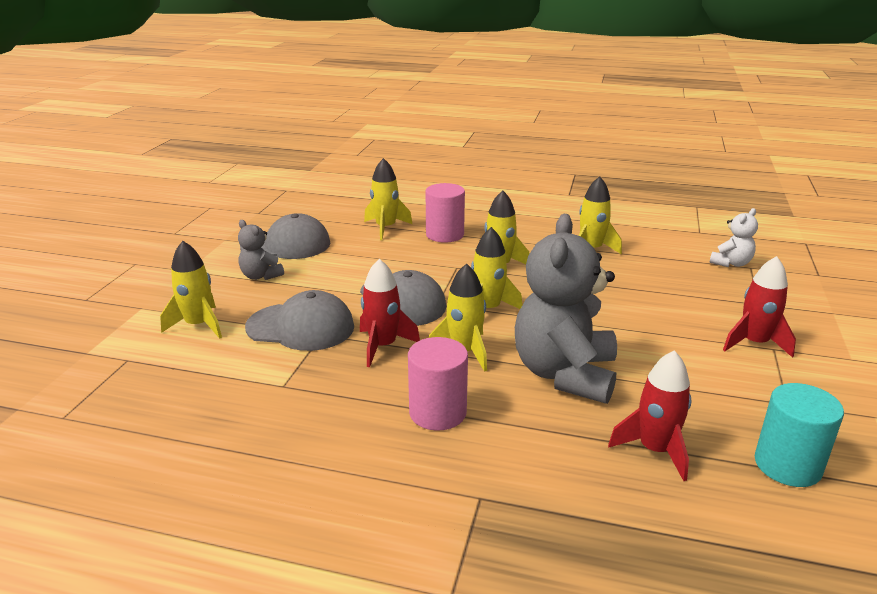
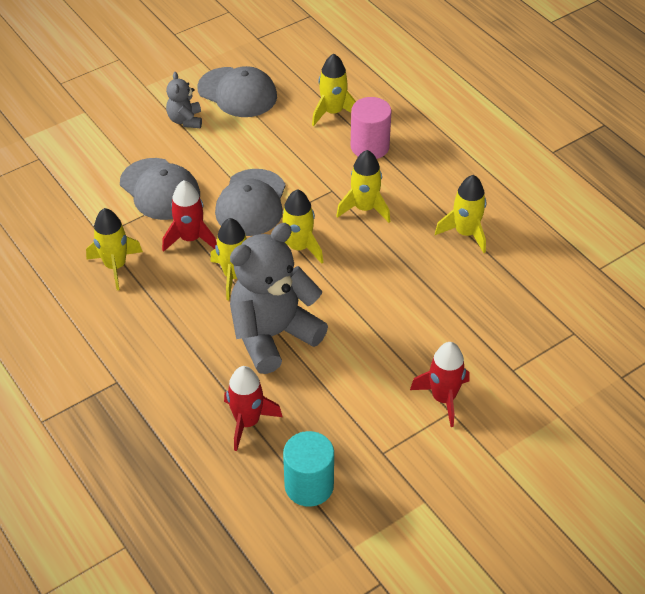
camera: 40 degrees right, 20 degrees up
yellow rocket [160,241,222,339] -> yellow rocket moved to [86,208,143,290]
pink cylinder [408,337,468,431] -> none
white teddy bear [710,208,758,267] -> none

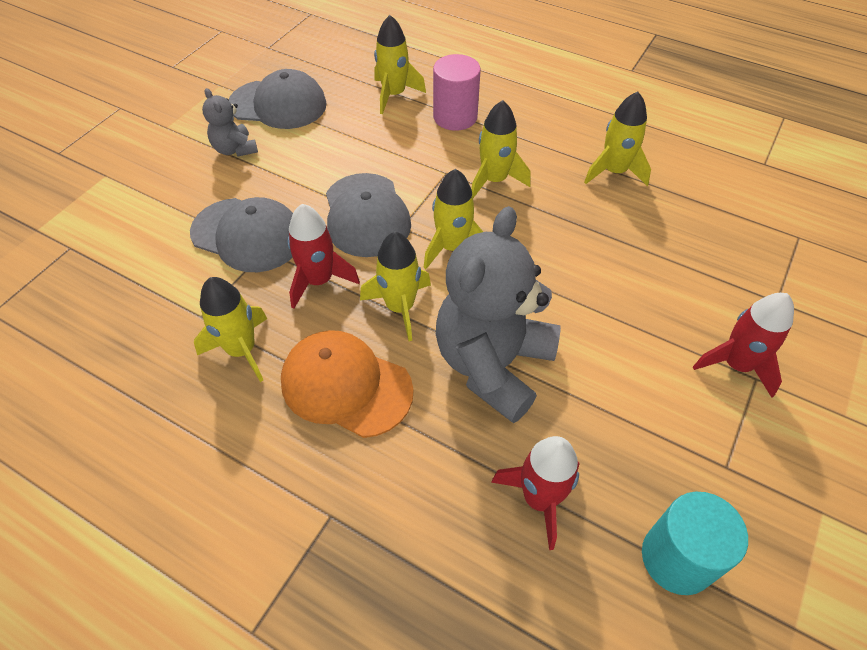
camera: 25 degrees left, 5 degrees up
none -> orange cap [281,330,414,438]

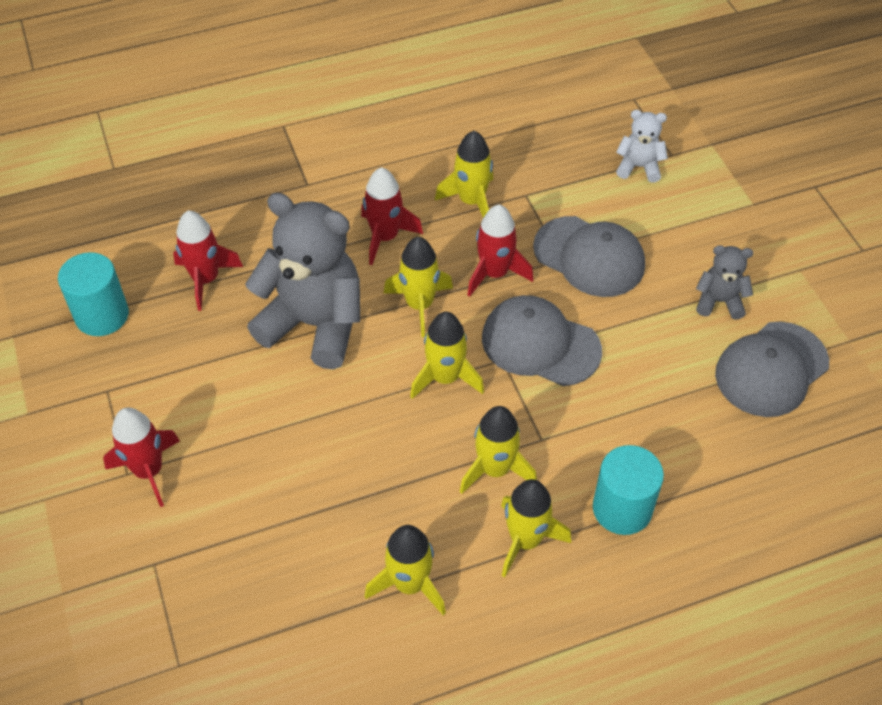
camera: 130 degrees right, 0 degrees up
grey cap [190,197,293,272] -> grey cap turned 120 degrees counterclockwise [533,216,645,297]
orange cap [281,330,414,438] -> red rocket [361,167,423,265]
yellow rocket [374,15,426,114] -> yellow rocket moved to [501,479,571,577]
pink cylinder [433,54,481,131] -> turquoise cylinder [593,445,664,535]
grey teddy bear [436,206,561,423] -> grey teddy bear turned 45 degrees counterclockwise [245,193,360,369]
none -> white teddy bear [616,110,668,183]

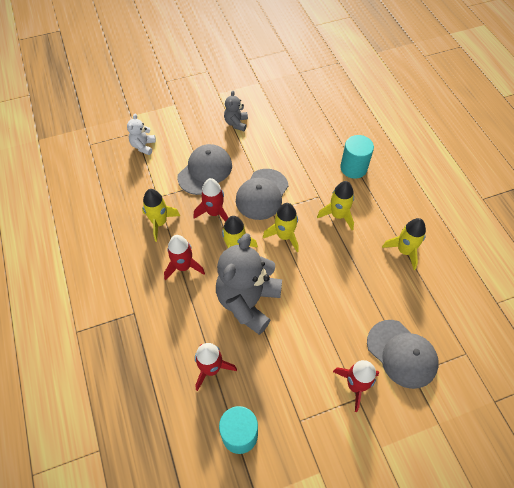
camera: 90 degrees left, 5 degrees up
yellow rocket [501,479,571,577] -> none
grey cap [715,322,829,417] -> grey cap moved to [367,320,439,389]

